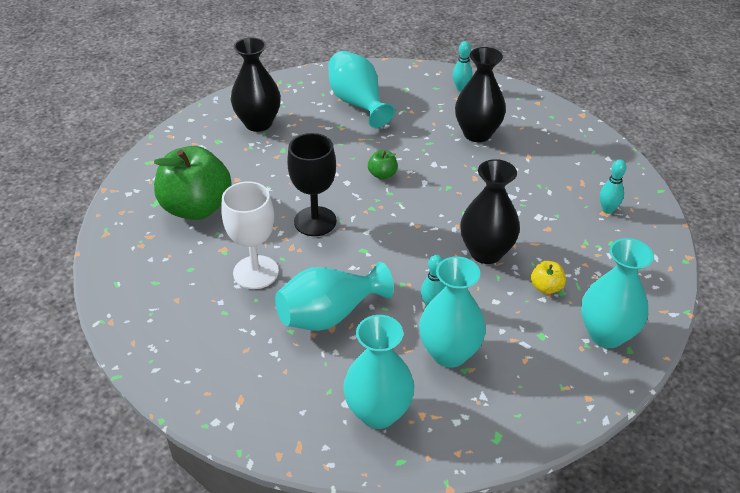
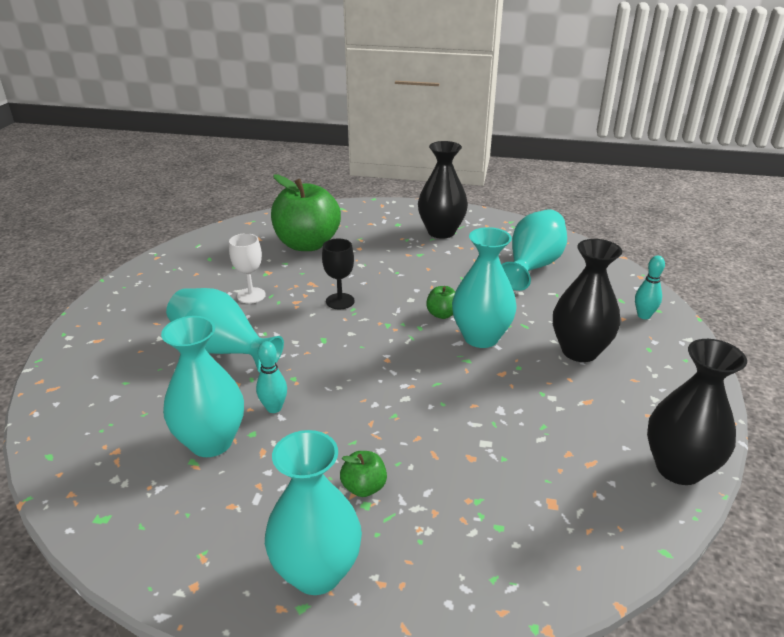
camera: 60 degrees right, 10 degrees down
white goblet [221,181,279,289] -> white goblet [229,233,266,304], size x0.65
black goblet [287,133,337,236] -> black goblet [322,239,355,309], size x0.65
turquoise vase [343,315,414,429] -> turquoise vase moved to [452,227,517,348]
black vase [460,159,520,264] -> black vase moved to [647,339,747,485]
yellow apple [531,261,566,294] -> green apple [340,451,387,497]
turquoise bowling pin [600,160,626,214] -> none

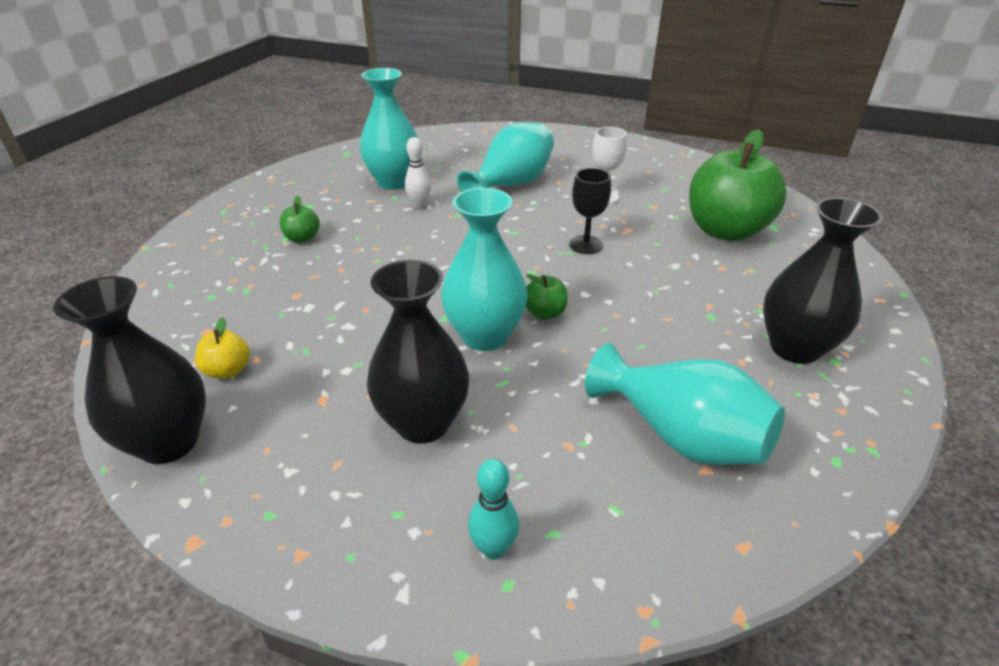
camera: 100 degrees right, 5 degrees up
turquoise bowling pin [256,341,287,413] -> white bowling pin [405,137,431,209]
turquoise vase [265,430,362,595] -> none
none -> yellow apple [195,317,250,379]

